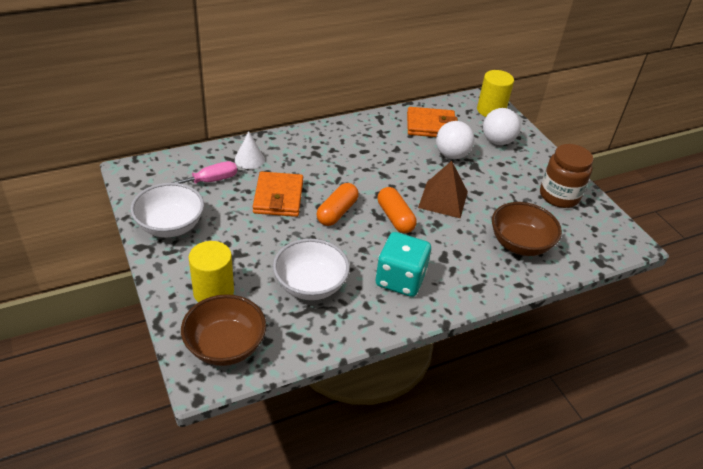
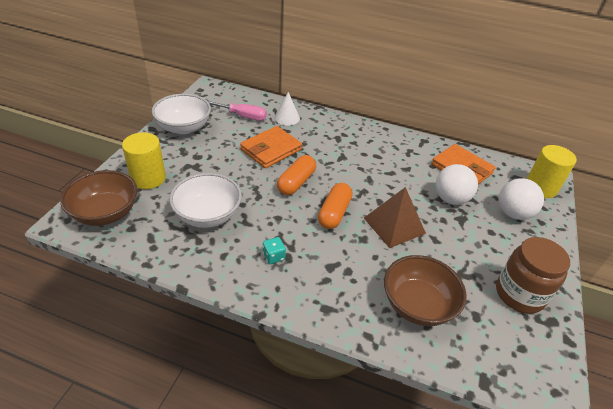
camera: 45 degrees right, 0 degrees up
orange capsule [316,183,359,226] -> orange capsule turned 45 degrees counterclockwise [277,155,316,195]
turquoise dice [376,232,431,297] -> turquoise dice [263,237,286,264], size x0.43

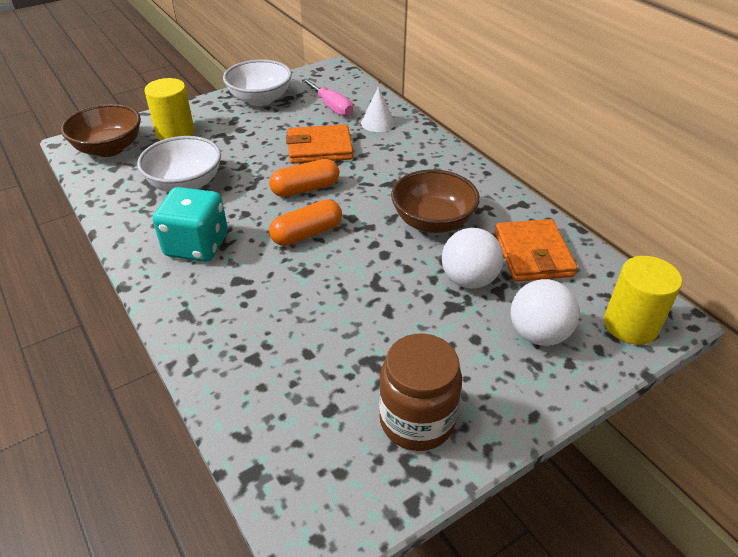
camera: 40 degrees right, 0 degrees up
turquoise dice [263,237,286,264] -> turquoise dice [153,187,228,262], size x2.35
brown pyramid [364,187,426,248] -> none
brown bowl [384,255,467,326] -> brown bowl moved to [391,169,480,233]

